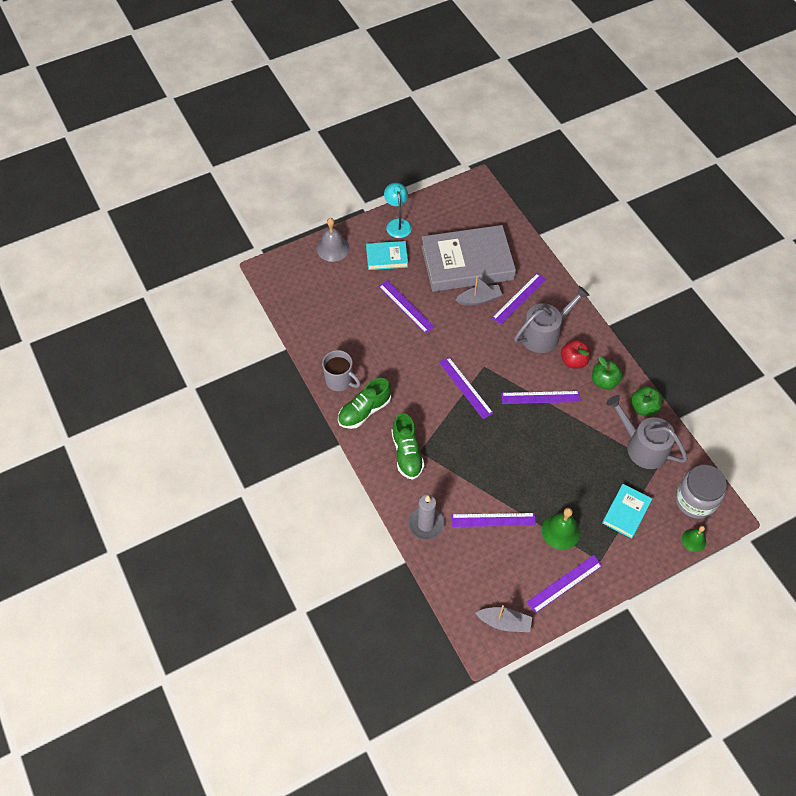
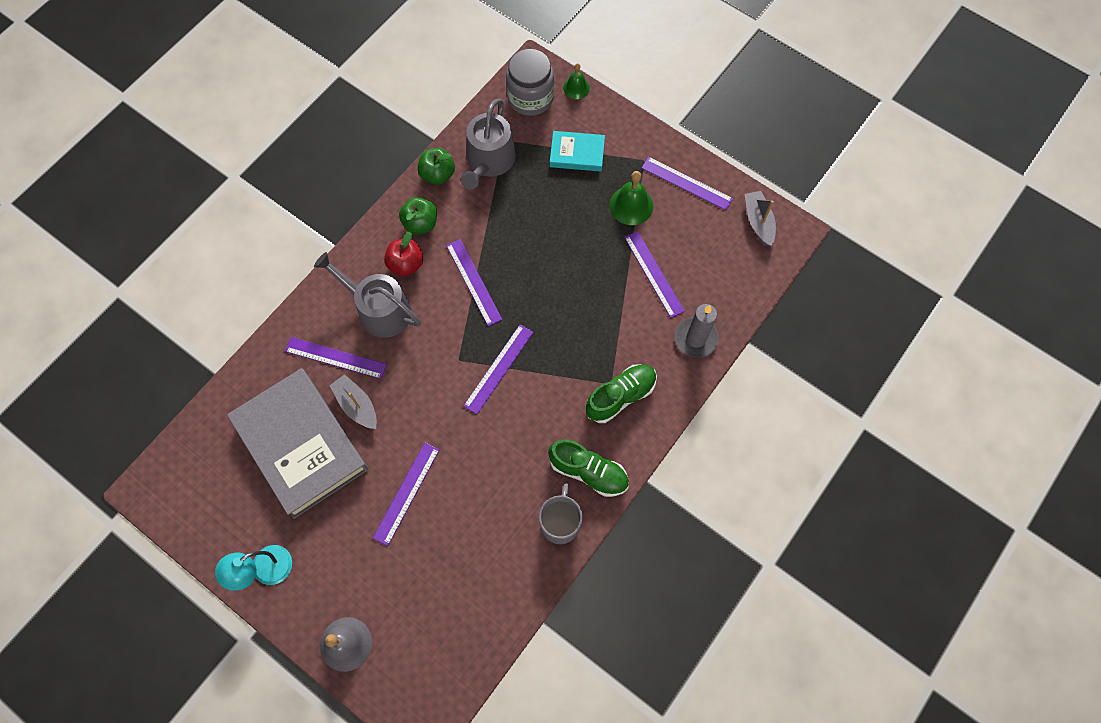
camera: 115 degrees left, 10 degrees up
turquoise book [366,241,408,270] -> none

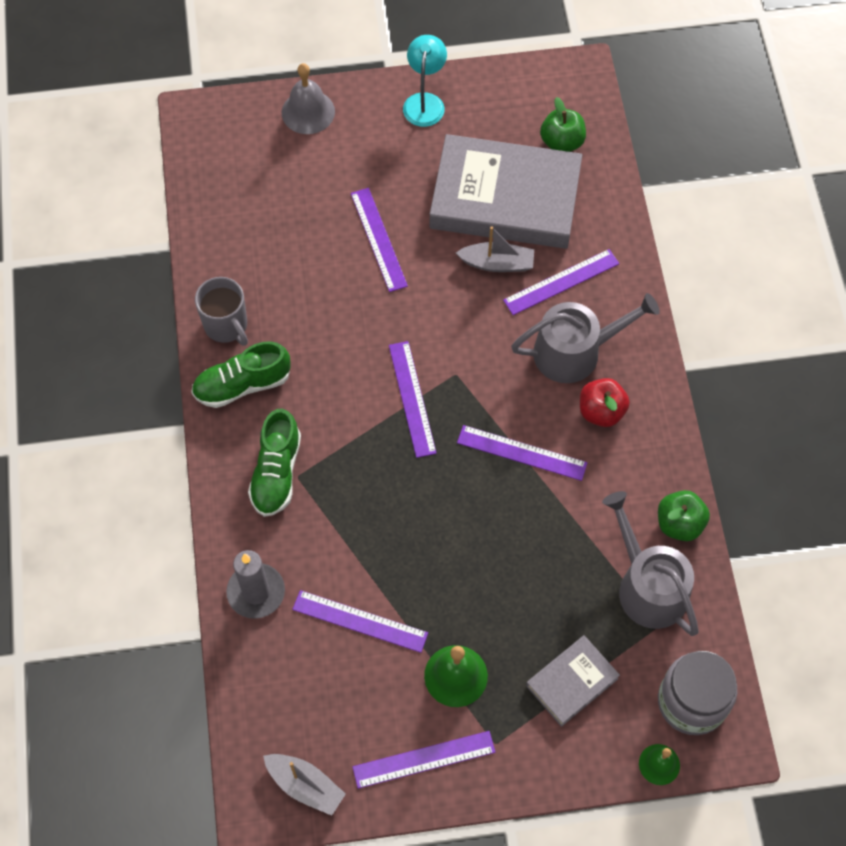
camera: 135 degrees right, 5 degrees down
green apple [399,197,437,235] -> green apple moved to [540,97,586,152]
turquoise book [550,131,605,172] -> grey book [526,635,620,727]

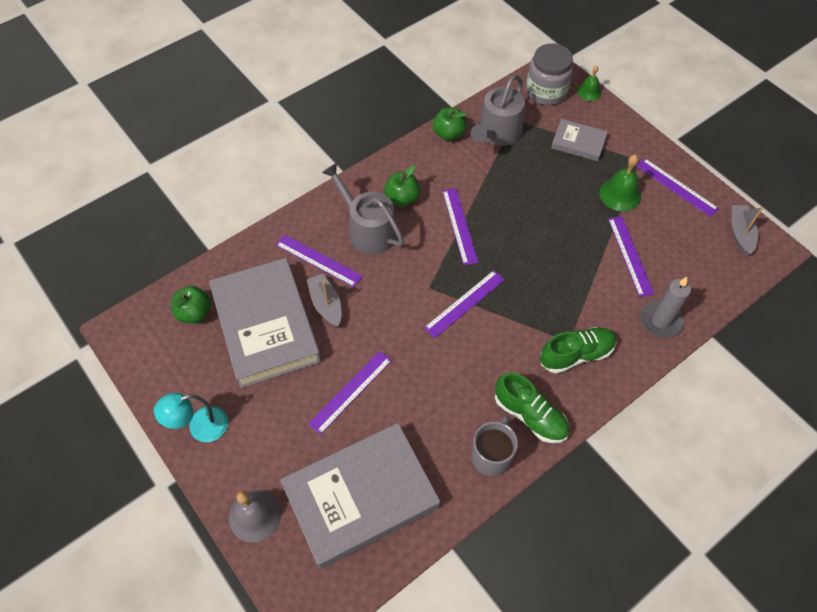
camera: 120 degrees left, 5 degrees down
red apple [580,378,630,427] -> green apple [384,165,420,207]
none -> grey book [280,423,440,569]

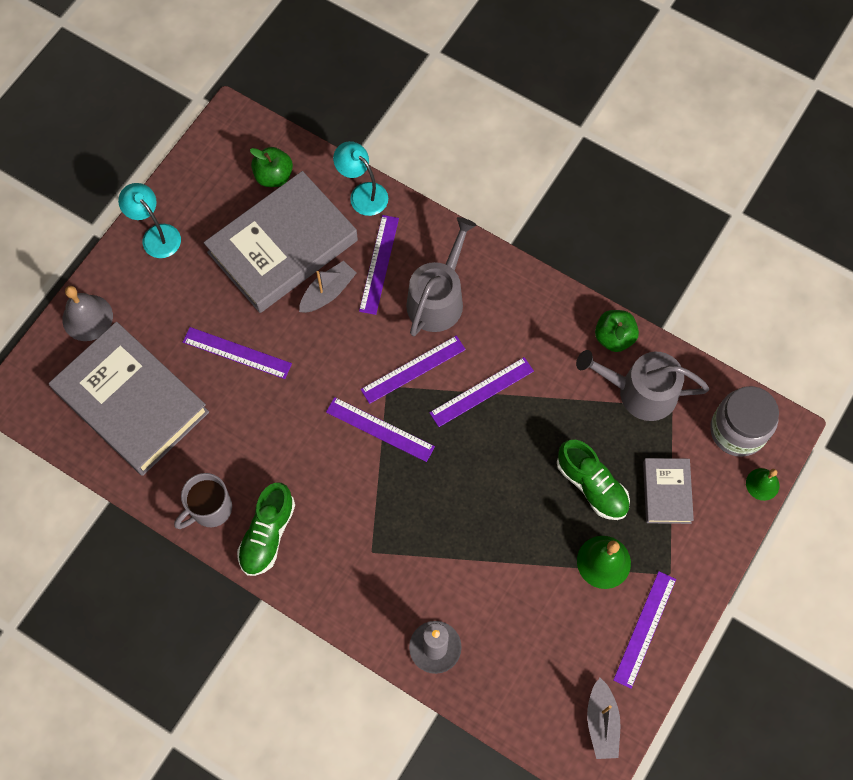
camera: 70 degrees right, 10 degrees up
green apple [384,165,420,207] -> none
grey mug [472,415,518,477] -> grey mug turned 135 degrees clockwise [174,473,232,529]
green shoe [540,327,617,374] -> green shoe moved to [557,440,630,520]
purple ruler [608,216,654,297] -> purple ruler moved to [361,335,466,404]
grey boat [732,205,763,256] -> grey boat turned 105 degrees clockwise [587,678,620,759]
none -> turquoise lamp [333,141,388,216]

